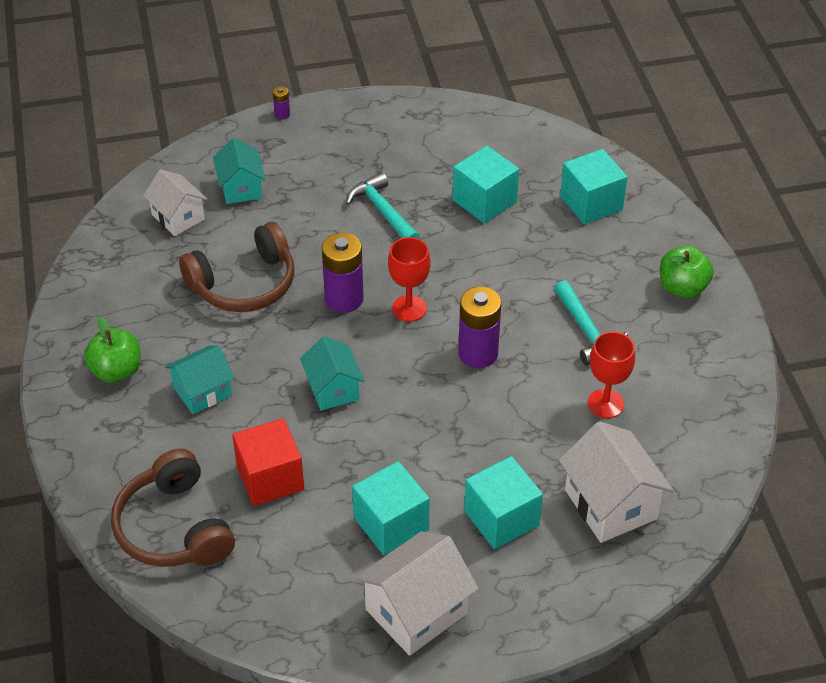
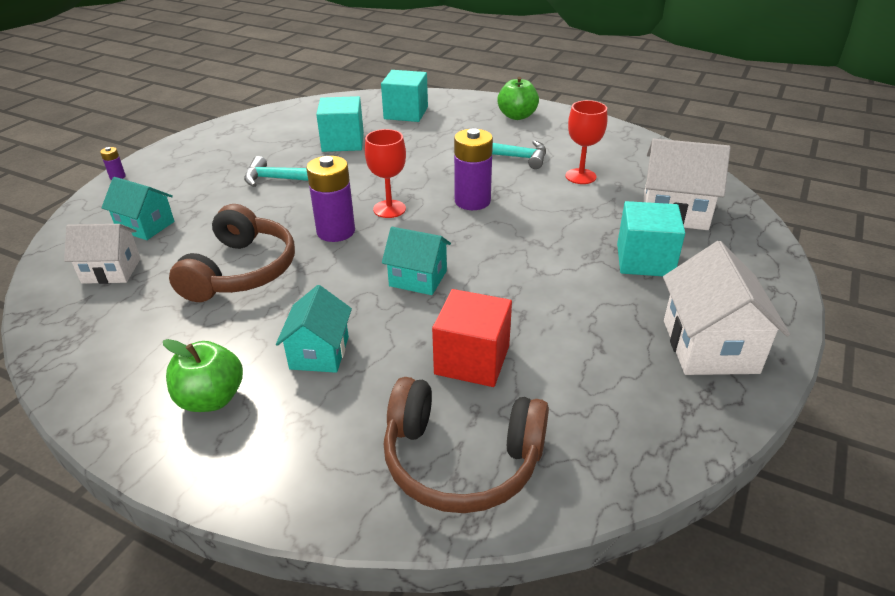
camera: 50 degrees left, 10 degrees down
turquoise cube [352,461,430,555] -> none

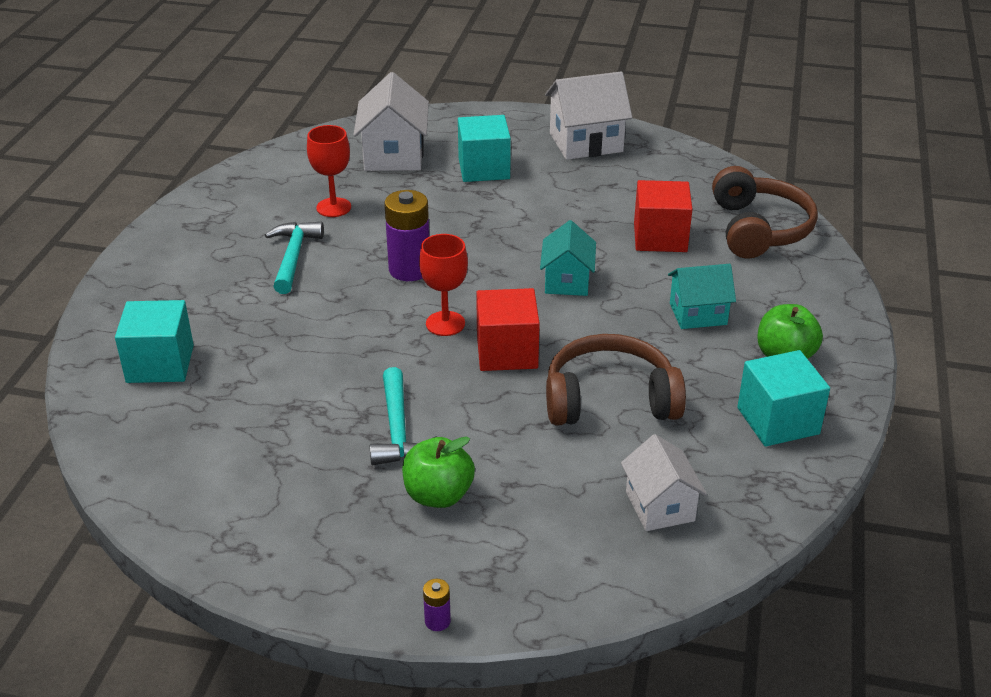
camera: 105 degrees left, 0 degrees up
turquoise house [101,177,175,240] -> none
purple battery [306,156,355,242] -> red cube [476,288,540,371]
turquoise cube [316,96,364,152] -> turquoise cube moved to [737,350,830,447]
green apple [497,77,539,120] -> green apple moved to [402,436,475,508]

